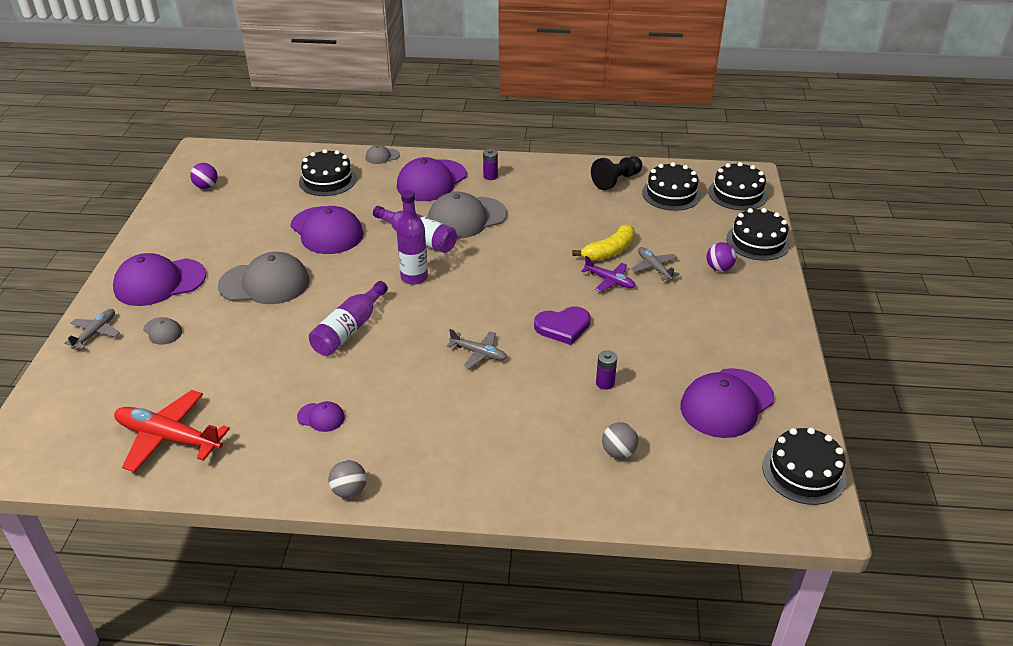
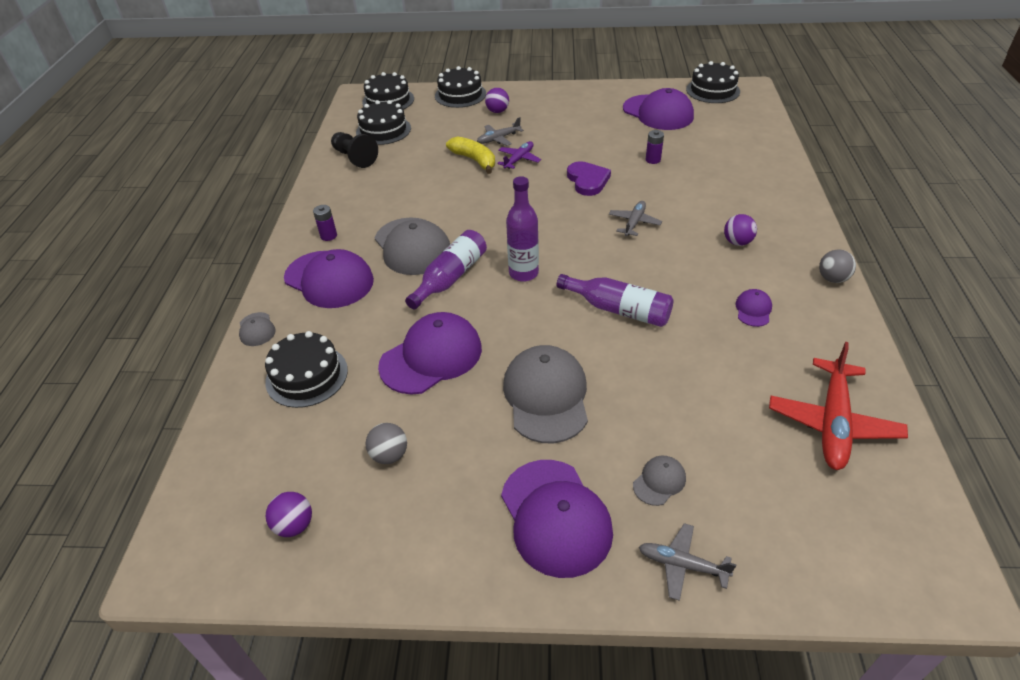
camera: 90 degrees left, 5 degrees up
grey ball [602,422,638,459] -> grey ball moved to [366,423,407,464]
none -> purple ball [724,214,757,246]

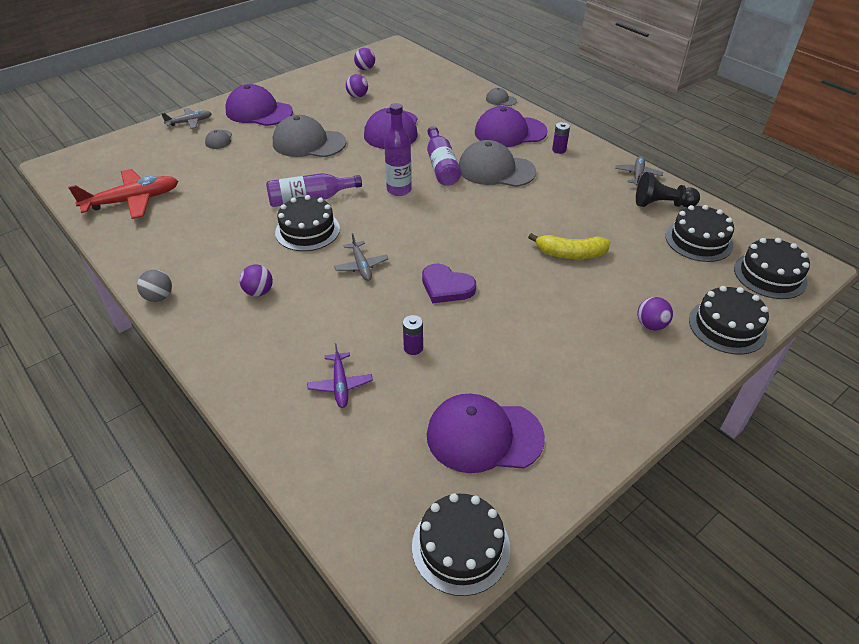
camera: 135 degrees right, 0 degrees up
black cake [265,331,348,408] -> black cake moved to [275,195,340,251]
grey ball [366,423,407,464] -> purple ball [346,74,368,98]
grey plane [477,117,524,146] -> grey plane moved to [615,156,663,186]
purple plane [497,141,541,169] -> purple plane moved to [307,343,373,408]
grey cap [503,345,588,443] -> grey cap turned 150 degrees clockwise [273,115,346,157]
purple cap [735,289,772,327] -> none
red plane [769,342,908,470] -> red plane turned 90 degrees clockwise [68,169,178,219]

